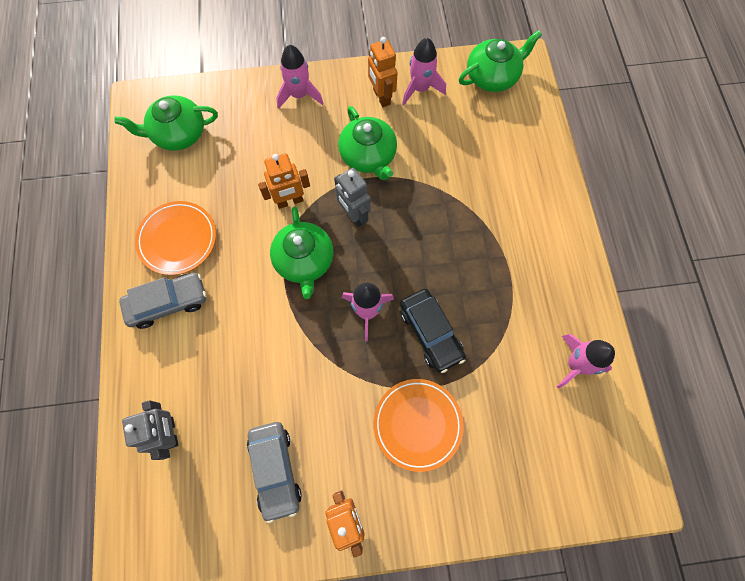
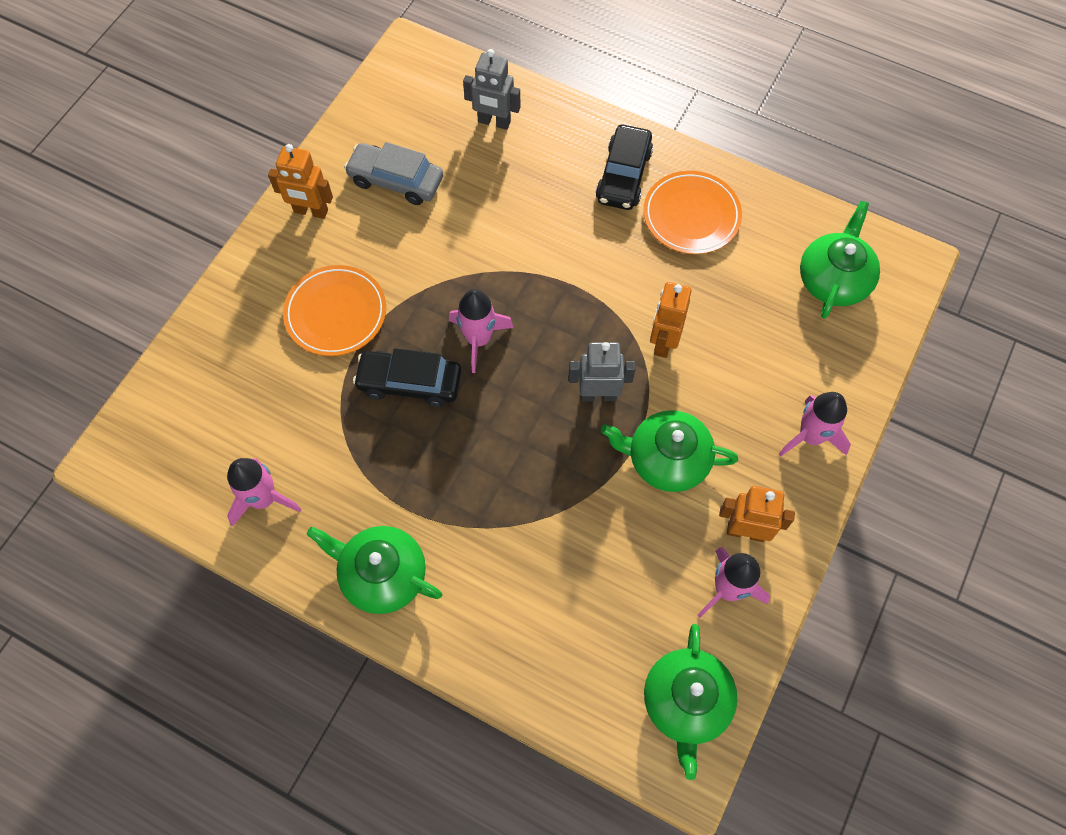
camera: 125 degrees right, 5 degrees down
grey car [119,273,206,329] -> black car [596,125,653,210]
green teapot [270,207,334,299] -> green teapot moved to [307,526,442,614]

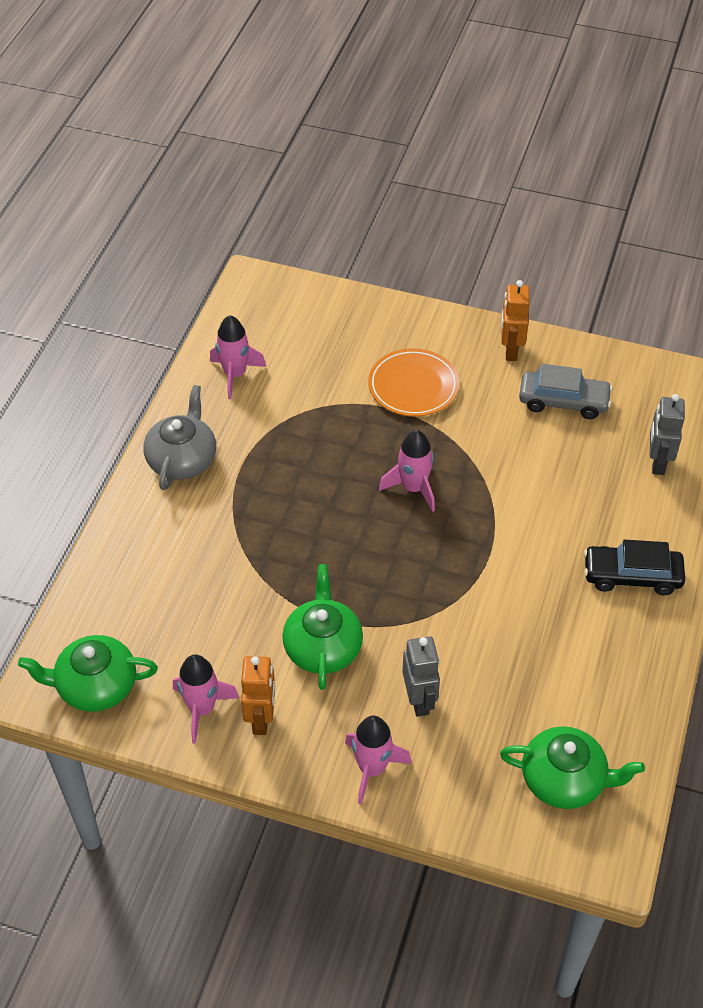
camera: 80 degrees right, 15 degrees down
green teapot [307,526,442,614] -> grey teapot [143,385,216,490]
grey car [344,142,443,205] -> grey car turned 90 degrees clockwise [519,364,612,419]
black car [353,348,462,407] -> none
grey robot [568,342,636,401] -> grey robot moved to [402,636,440,717]
orange plate [643,171,742,254] -> none
orange robot [650,282,691,358] -> none

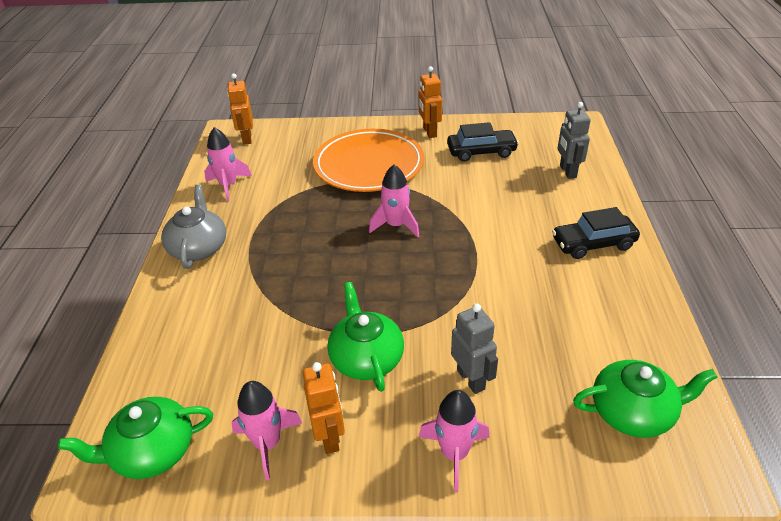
camera: 15 degrees left, 10 degrees down
orange plate [368,348,460,417] -> orange plate [313,129,424,192], size x1.57
grey car [519,364,612,419] -> black car [447,122,519,162]
none -> orange robot [227,73,253,145]

